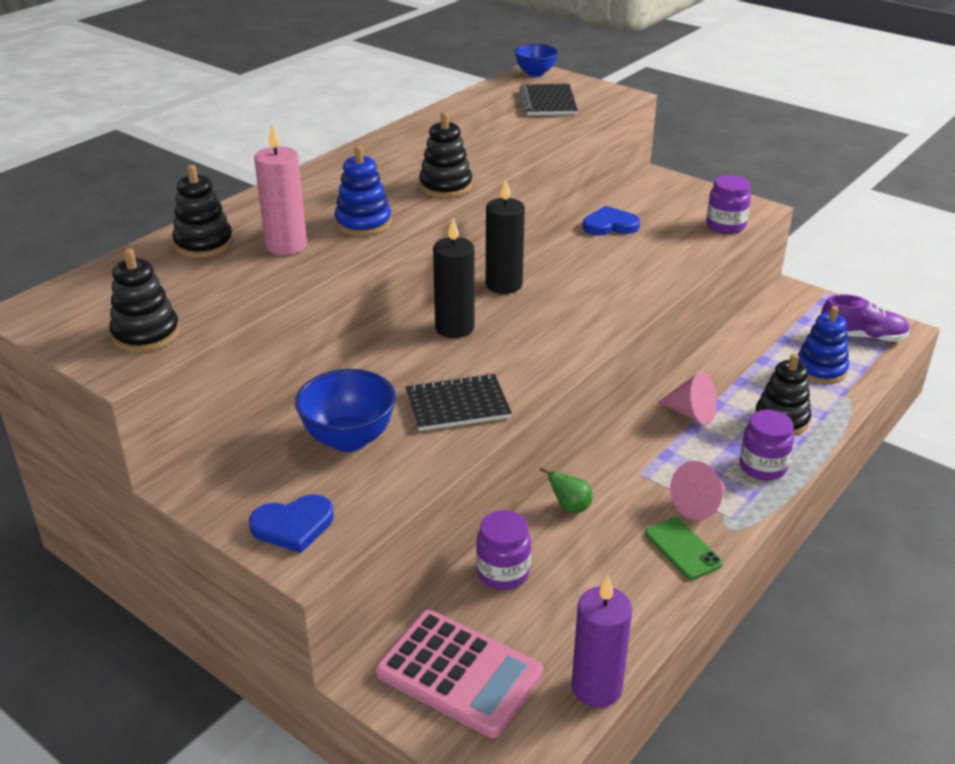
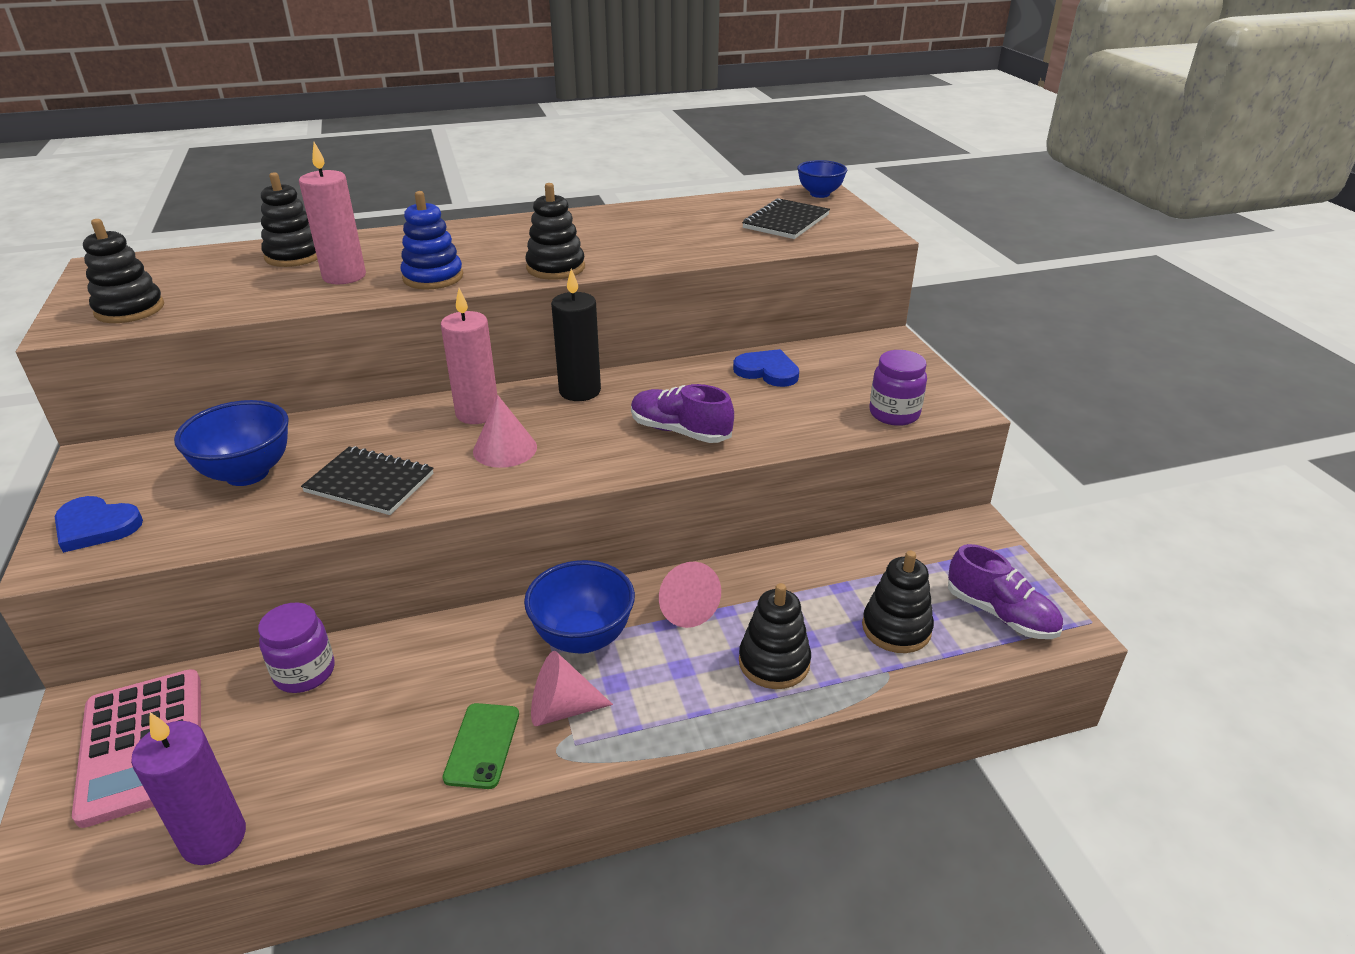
camera: 35 degrees right, 0 degrees up
black candle [433,218,475,338] -> pink candle [441,288,497,424]
green pear [540,467,593,513] -> none
purple jar [739,410,794,480] -> none
blue stacking toy [798,306,849,384] -> black stacking toy [862,551,934,653]
none -> pink cone [473,396,537,468]
none -> blue bowl [524,560,635,654]
none -> purple shoe [631,384,734,443]

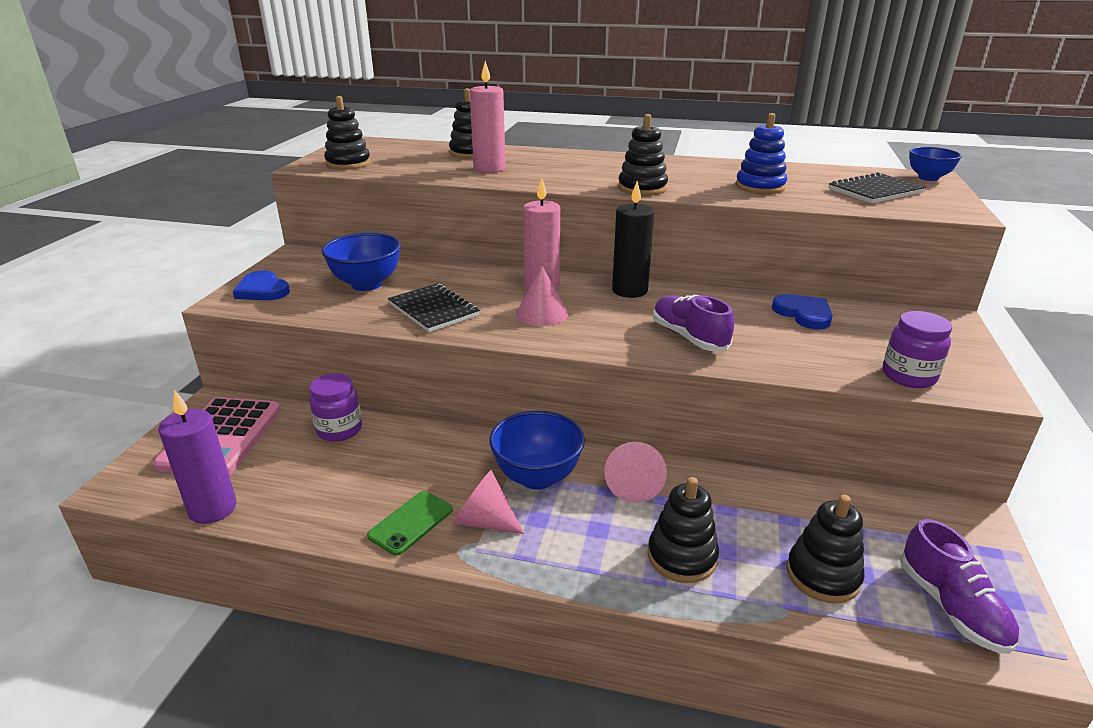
camera: 30 degrees right, 5 degrees down
blue stacking toy [401,191,463,290] -> blue stacking toy moved to [736,113,787,194]

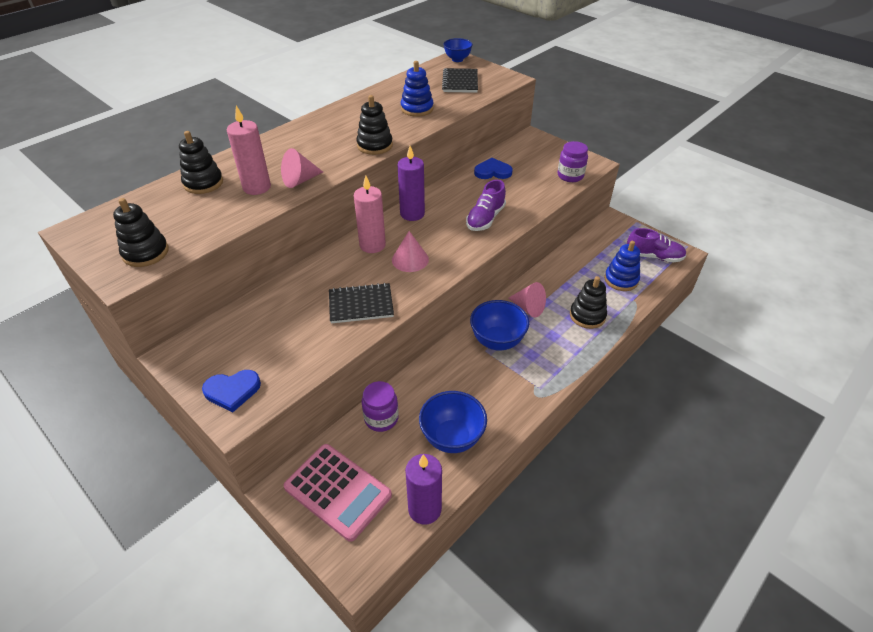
camera: 60 degrees left, 15 degrees up
blue bowl [321,233,401,291] -> blue bowl moved to [419,391,487,453]
green phone [367,491,453,556] -> none
pink cone [453,470,524,534] -> pink cone moved to [281,148,323,188]
black candle [612,181,654,298] -> purple candle [398,146,425,221]
purple shoe [653,295,734,351] -> purple shoe turned 60 degrees counterclockwise [466,180,506,231]
black stacking toy [787,494,865,603] -> blue stacking toy [604,241,640,291]

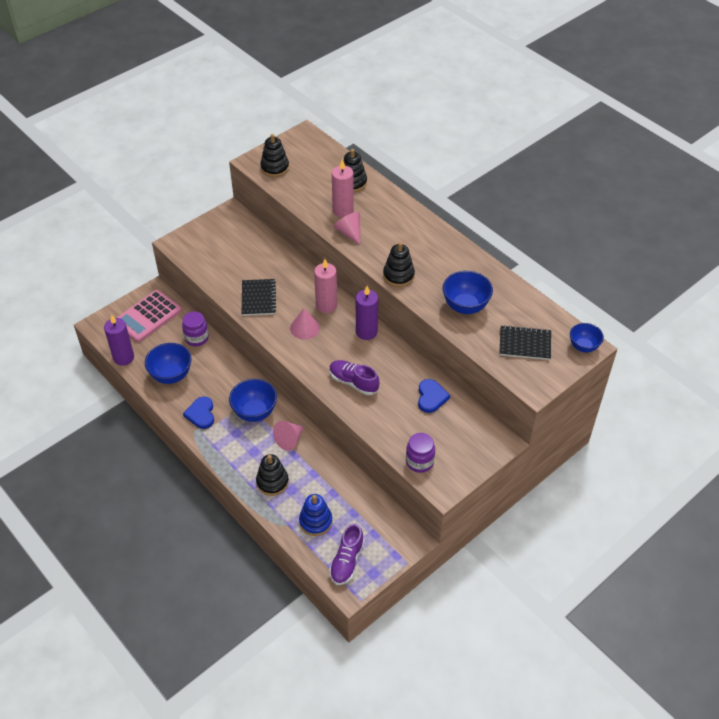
camera: 95 degrees right, 5 degrees up
blue heart [202,370,261,413] -> blue heart moved to [183,397,214,429]
blue stacking toy [401,61,434,117] -> blue bowl [443,271,493,314]

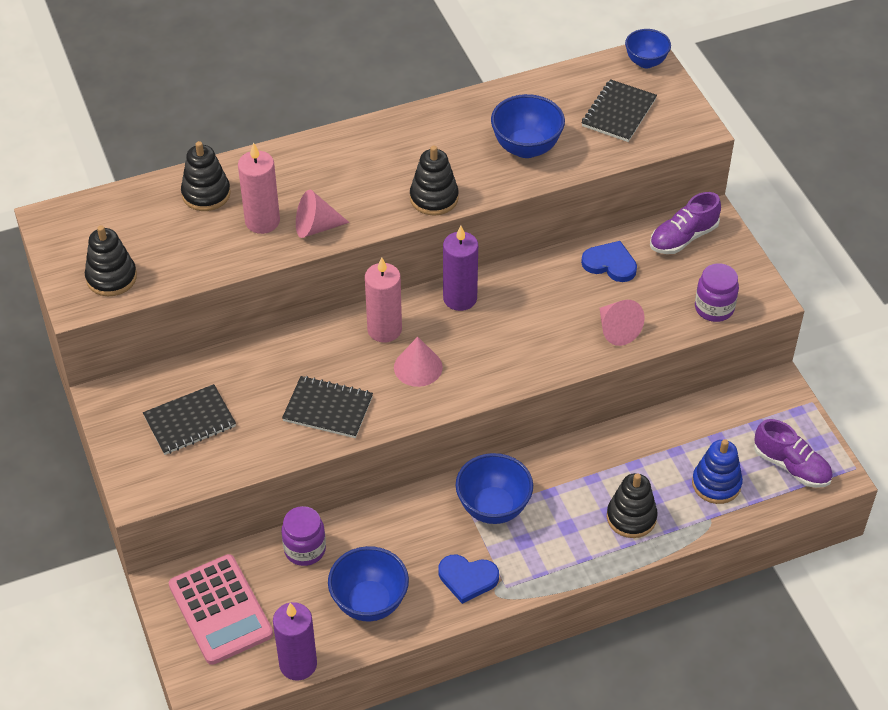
camera: 70 degrees left, 0 degrees up
pink cone [273,421,304,451] -> pink cone moved to [599,300,644,346]
purple shoe [329,360,379,395] -> purple shoe moved to [650,192,721,254]
none -> black notebook [143,384,236,455]

